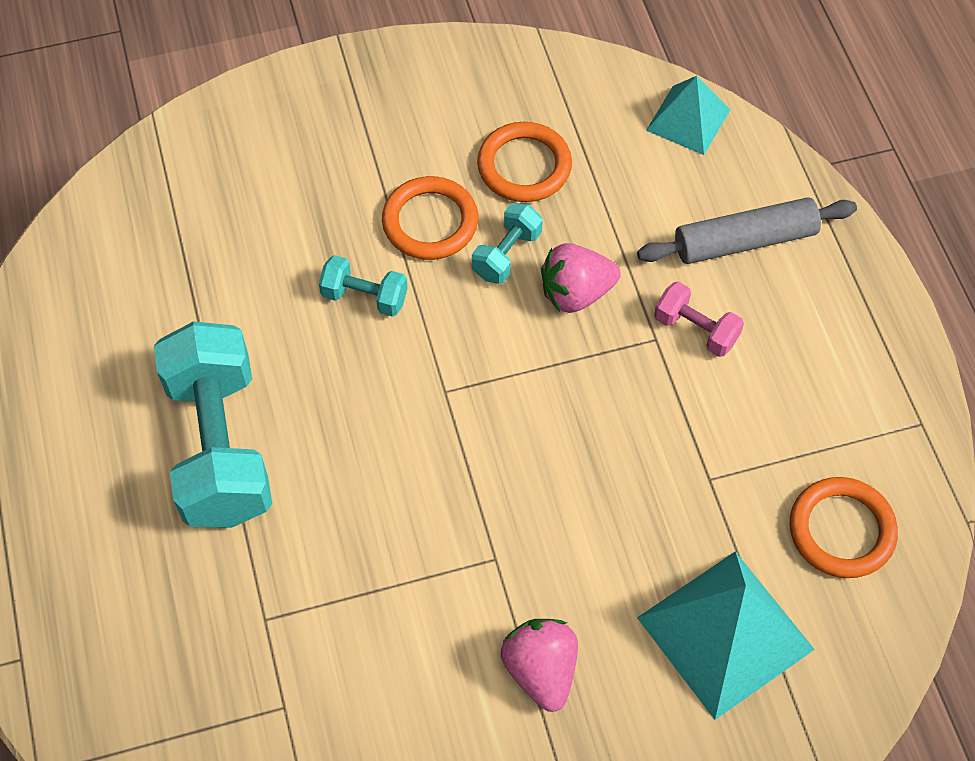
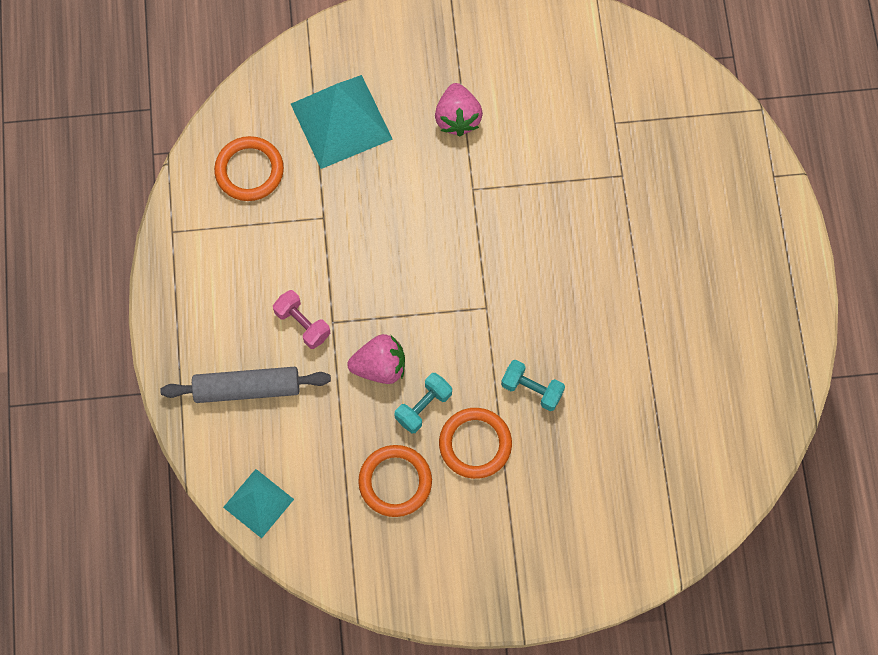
camera: 170 degrees left, 10 degrees up
turquoise dumbbell [154,321,272,528] -> none

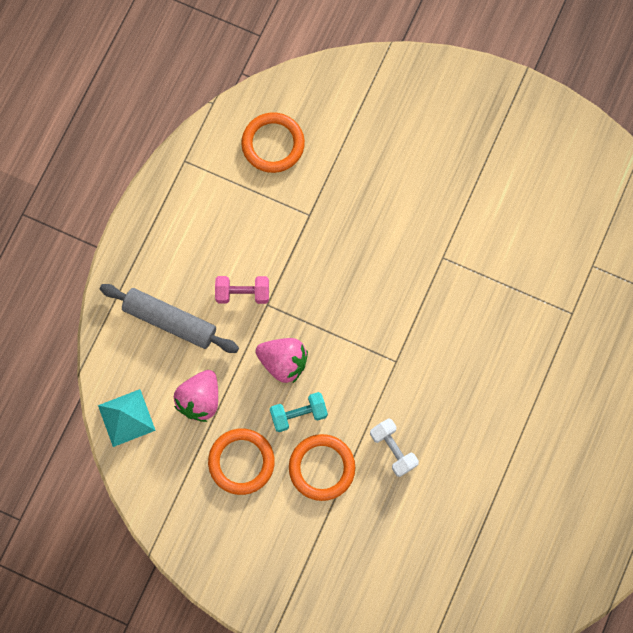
camera: 30 degrees right, 5 degrees up
pink dumbbell [273,290,331,349] -> pink dumbbell turned 75 degrees counterclockwise [215,276,269,304]
turquoise pyramid [291,75,393,169] -> none
pink strawberry [435,83,483,136] -> pink strawberry moved to [174,370,218,422]
turquoise dumbbell [501,360,565,411] -> white dumbbell [370,418,419,477]

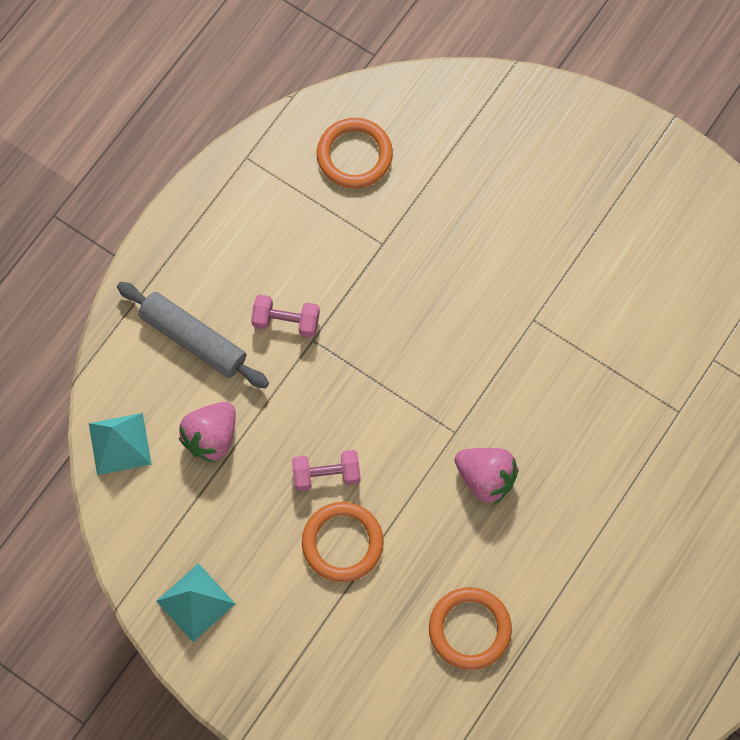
camera: 10 degrees right, 5 degrees down
orange ring [208,428,275,495] -> orange ring moved to [429,587,512,670]
pink strawberry [255,338,308,383] -> pink strawberry moved to [455,448,519,504]
turquoise dumbbell [270,392,328,432] -> pink dumbbell [292,450,361,491]
white dumbbell [370,418,419,477] -> none
none -> turquoise pyramid [156,563,235,642]

